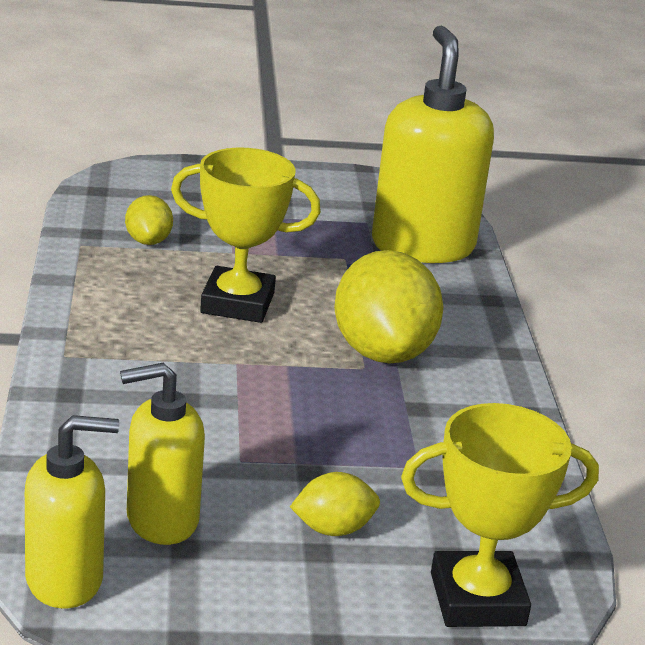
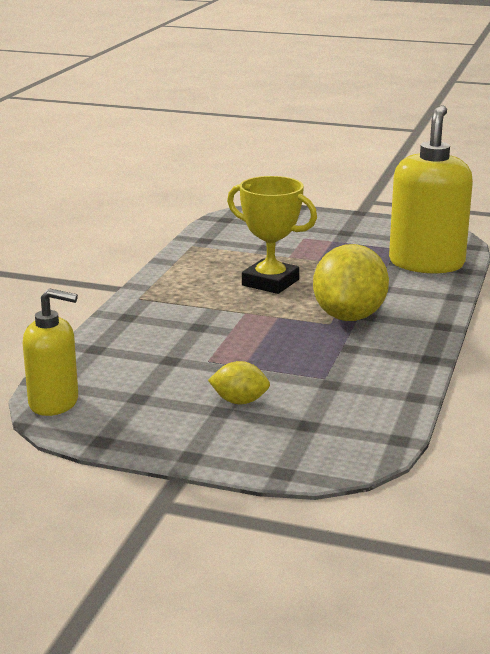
camera: 25 degrees right, 5 degrees down
yellow soap dispenser [120,363,205,545] -> none
yellow lemon [125,195,173,245] -> none
yellow trophy [401,403,599,627] -> none

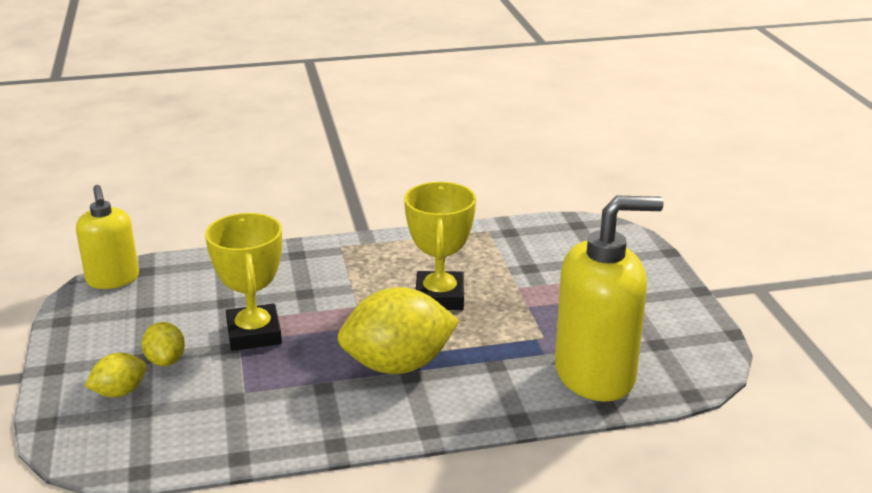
camera: 60 degrees right, 5 degrees up
none -> yellow lemon [85,353,147,397]
none -> yellow trophy [205,213,282,351]

